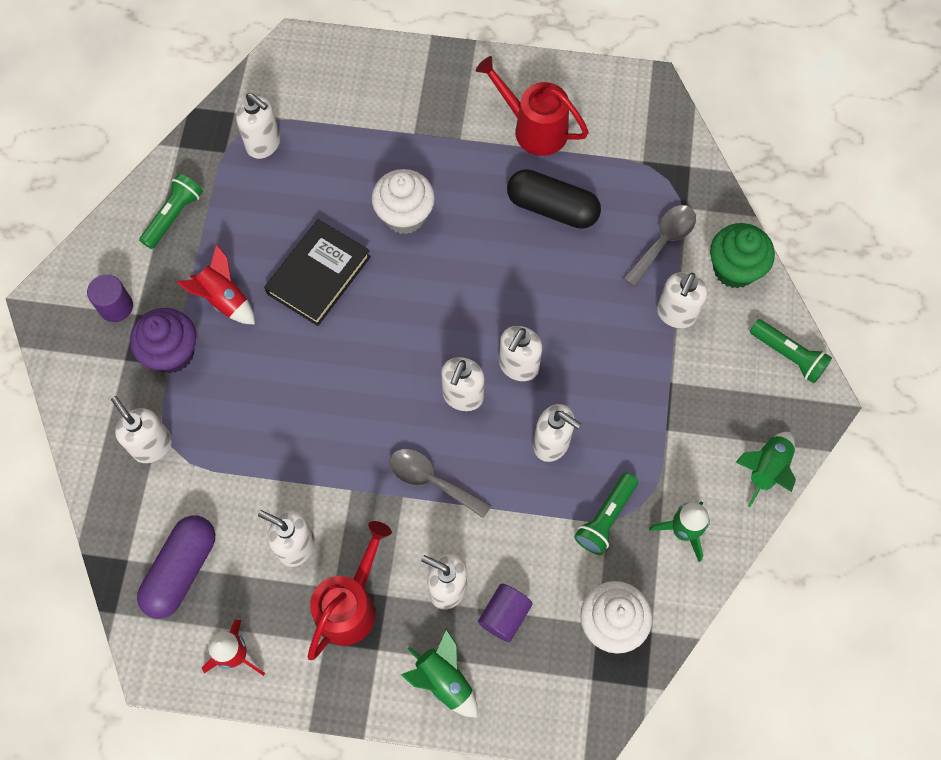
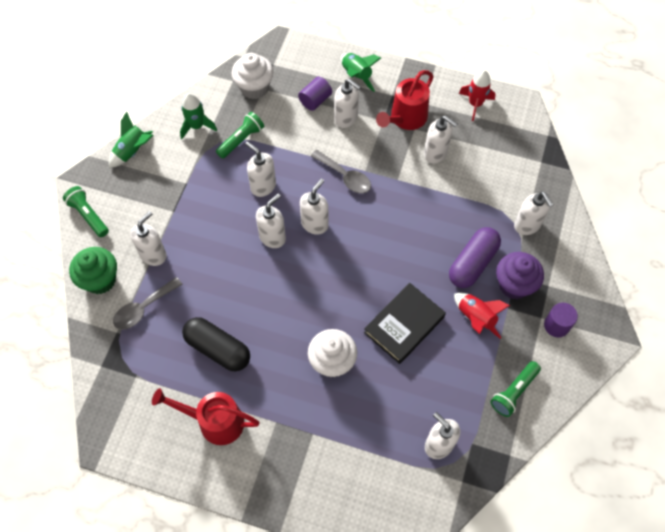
camera: 170 degrees left, 5 degrees down
purple capsule [137,515,215,619] -> purple capsule moved to [449,227,501,288]
red watering can [476,56,589,156] -> red watering can turned 150 degrees clockwise [152,388,260,445]

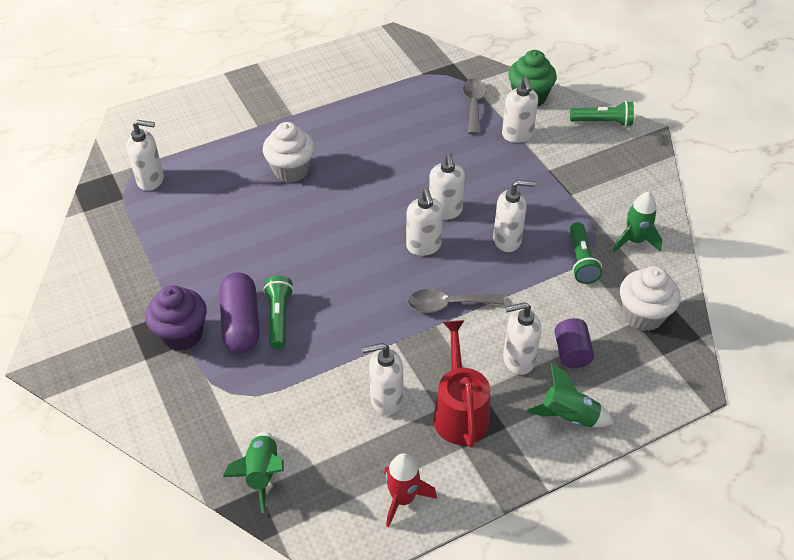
camera: 135 degrees right, 15 degrees down
green rocket [109,112,153,168] -> green rocket moved to [223,431,284,513]
red watering can [152,388,260,445] -> none
black capsule [182,317,250,371] -> none
black book [364,283,446,364] -> none
red rocket [454,293,510,339] -> none
green flashlight [490,361,541,417] -> green flashlight moved to [263,276,294,349]
white soap dispenser [514,192,553,235] -> none
purple cylinder [544,303,578,337] -> none

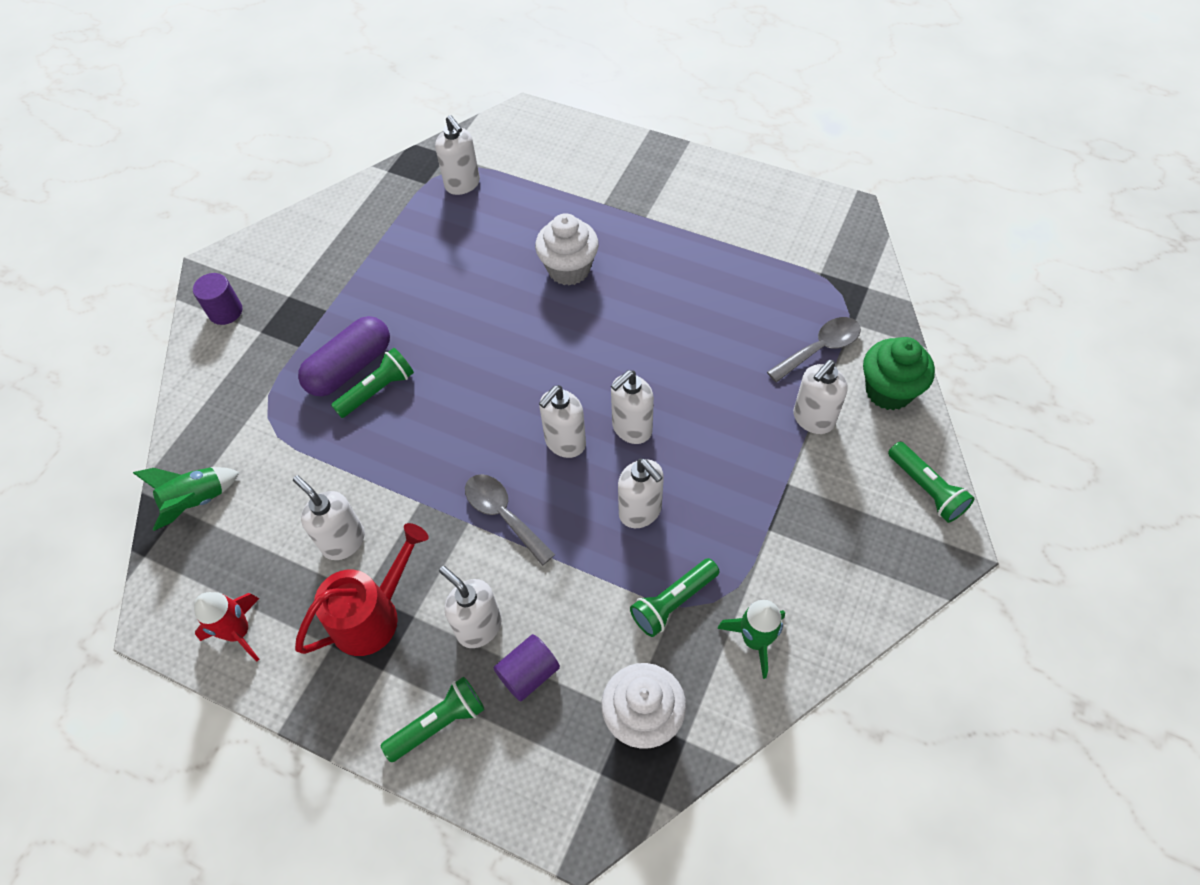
camera: 55 degrees right, 10 degrees up
purple cupcake [145,285,207,351] -> none
green rocket [527,364,614,427] -> green flashlight [381,677,485,762]
none -> purple cylinder [193,273,242,325]

